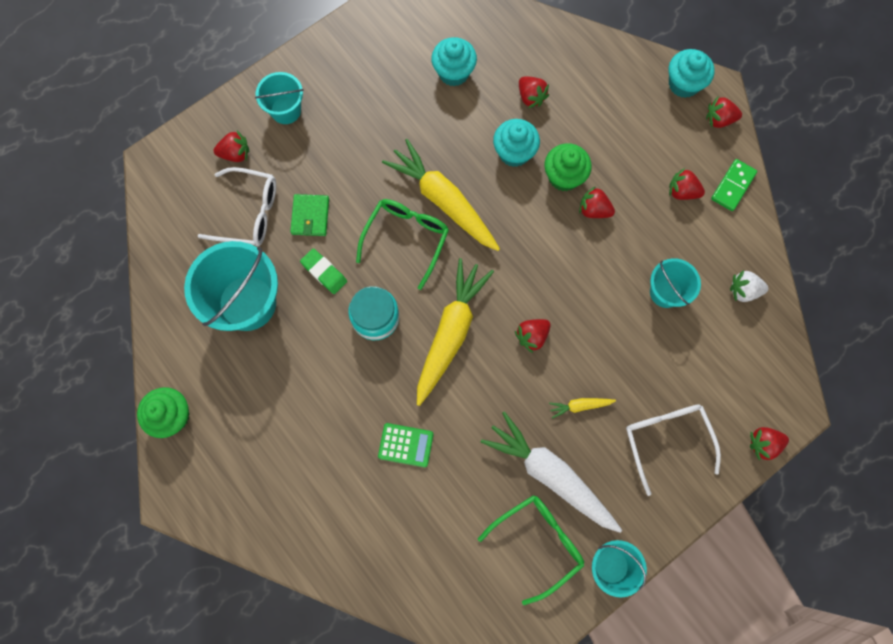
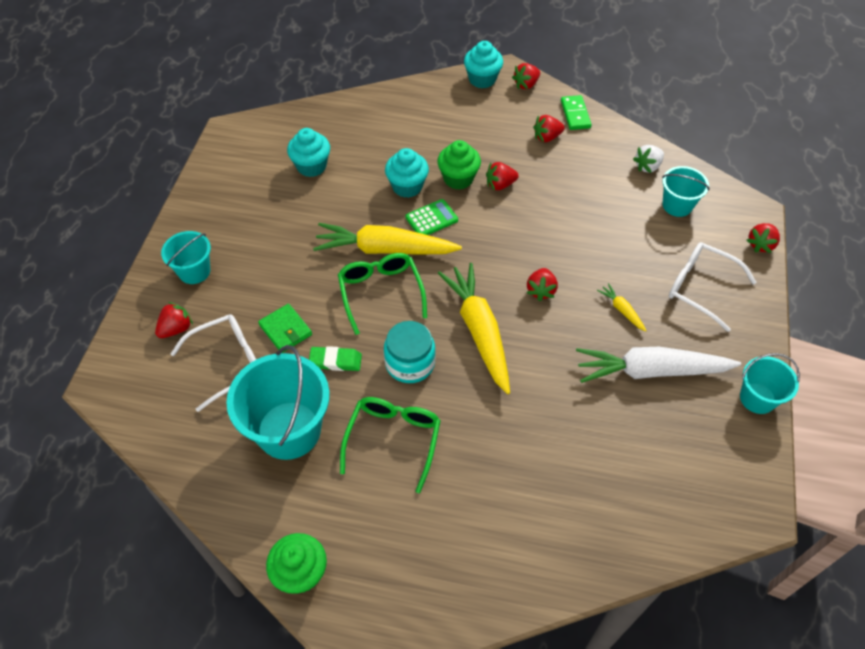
camera: 40 degrees left, 20 degrees down
green calculator [378,423,433,467] -> green calculator moved to [405,199,458,235]
green glasses [478,495,584,605] -> green glasses moved to [340,397,441,493]
red strawberry [519,76,549,108] -> none
yellow carrot [549,398,616,419] -> yellow carrot turned 105 degrees clockwise [597,283,647,332]
turquoise bucket [650,258,701,308] -> turquoise bucket moved to [662,166,709,217]

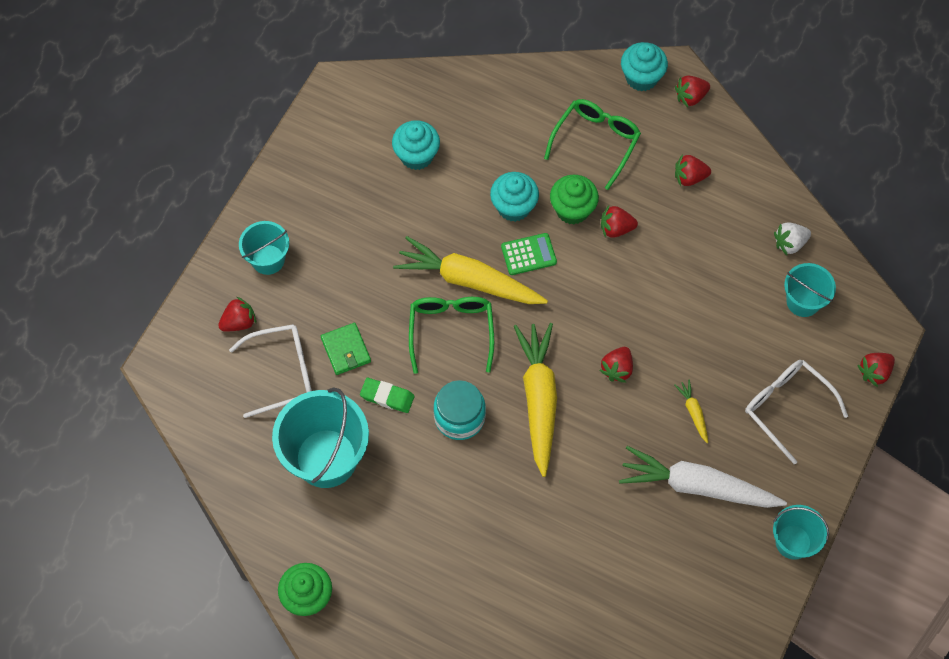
camera: 15 degrees right, 10 degrees up
green glasses [340,397,441,493] -> green glasses moved to [544,99,641,190]
green domino [561,95,592,130] -> none

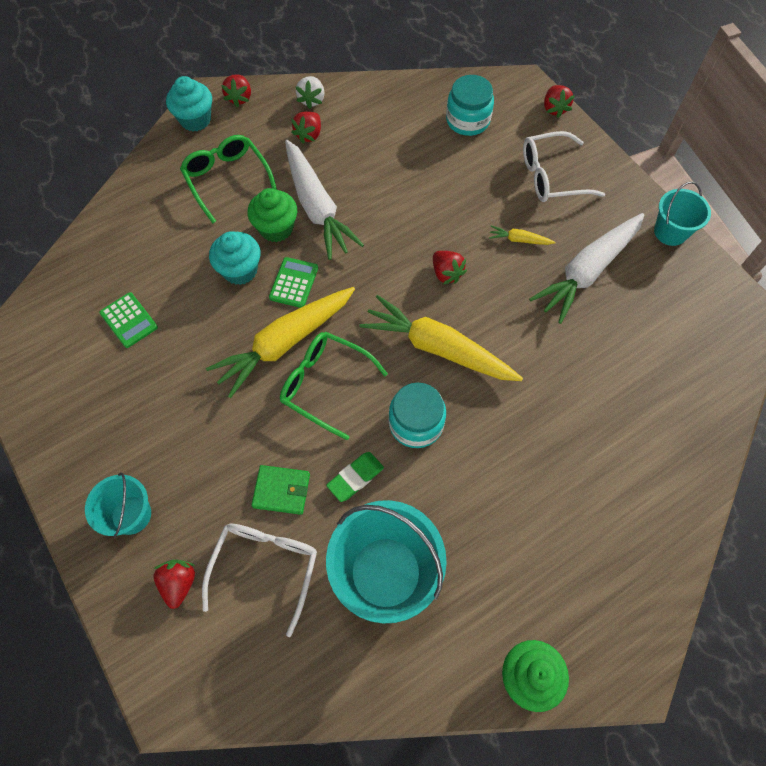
camera: 60 degrees left, 0 degrees up
turquoise cupcake [392,120,440,170] -> green calculator [99,292,158,348]
red strawberry [601,206,638,238] -> white carrot [285,140,364,260]
white strawberry [774,222,811,255] -> white strawberry moved to [295,76,324,109]
turquoise bucket [784,263,836,317] -> turquoise jar [446,75,494,136]

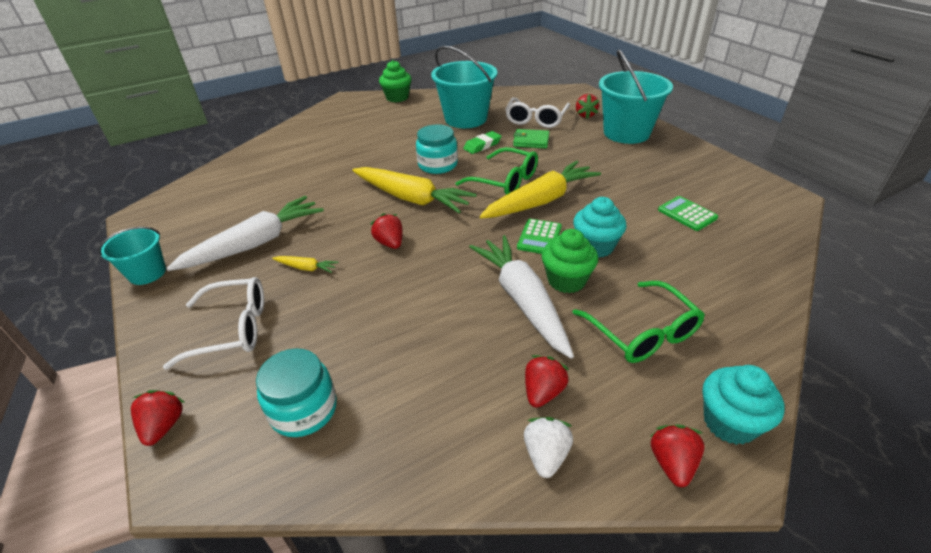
camera: 175 degrees left, 25 degrees down
turquoise bucket [85,473,151,537] -> turquoise bucket [599,50,673,144], size x1.78

